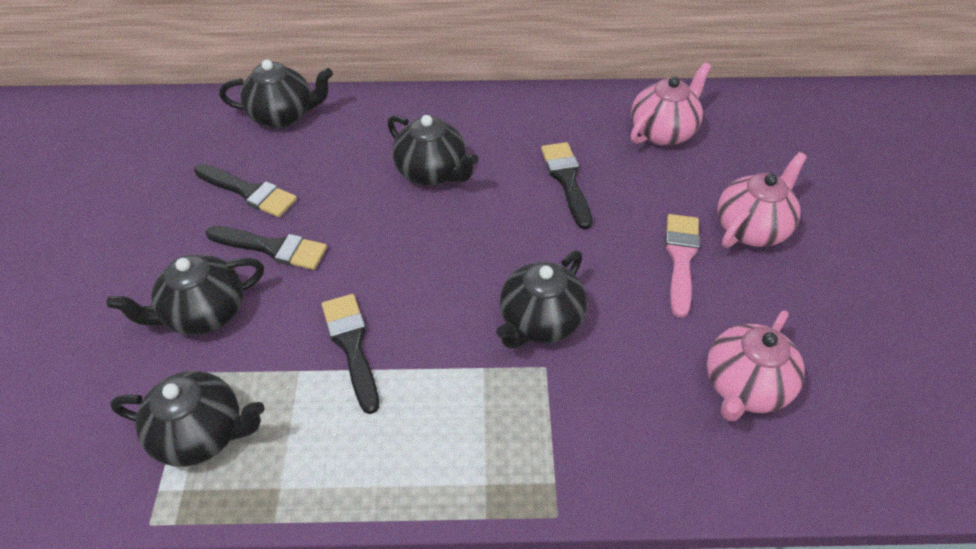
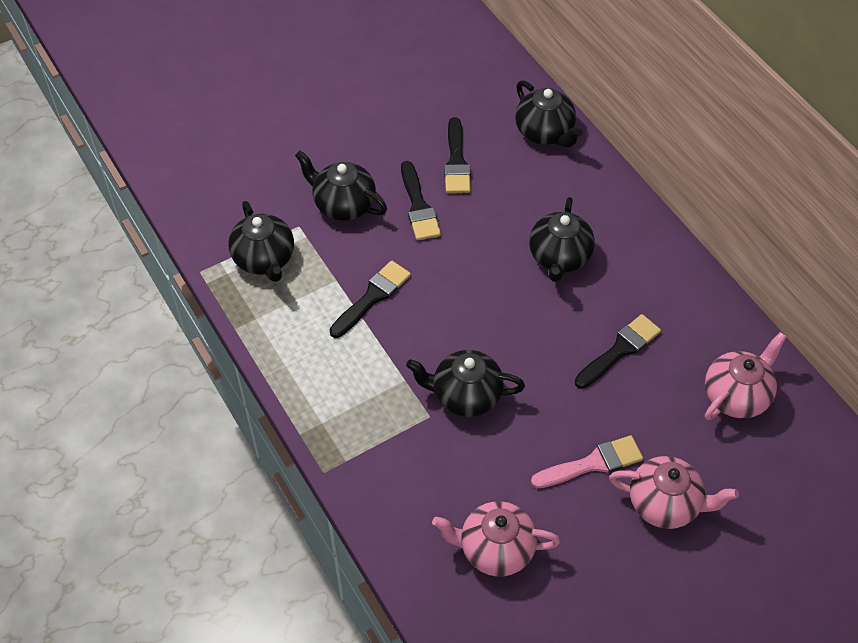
camera: 60 degrees right, 5 degrees up
pink teapot [631,62,711,146] -> pink teapot turned 60 degrees counterclockwise [705,332,787,420]

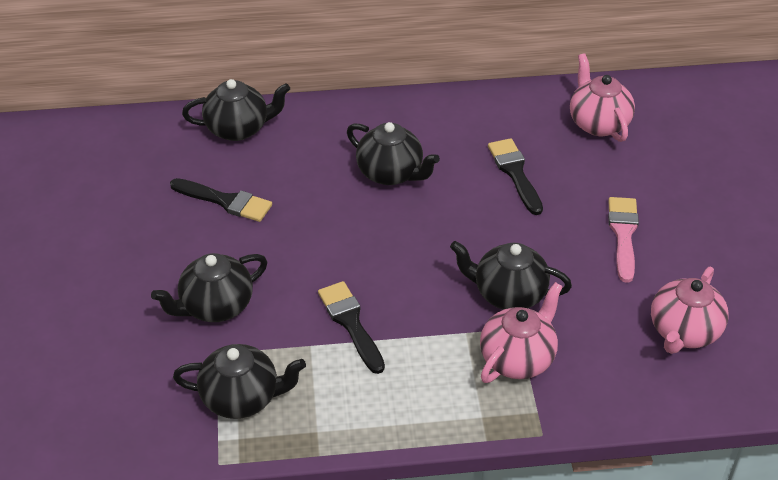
camera: 65 degrees left, 10 degrees down
black brush [401,161,441,240] -> none
black teapot [406,350,525,417] -> black teapot turned 75 degrees clockwise [450,241,572,310]
pink teapot [609,456,739,529] -> pink teapot moved to [480,282,563,383]

